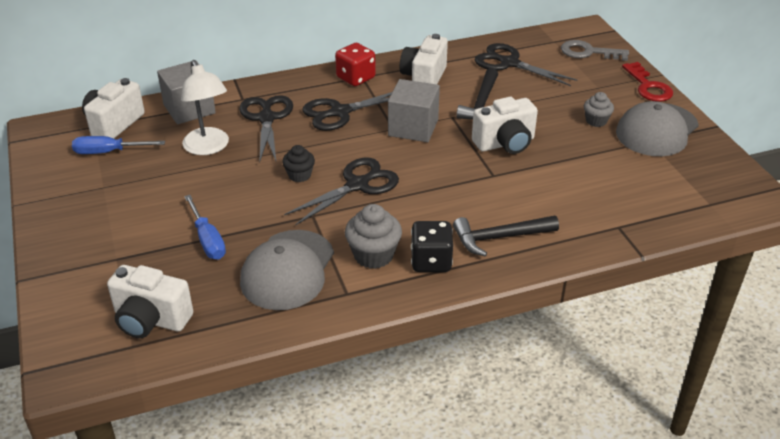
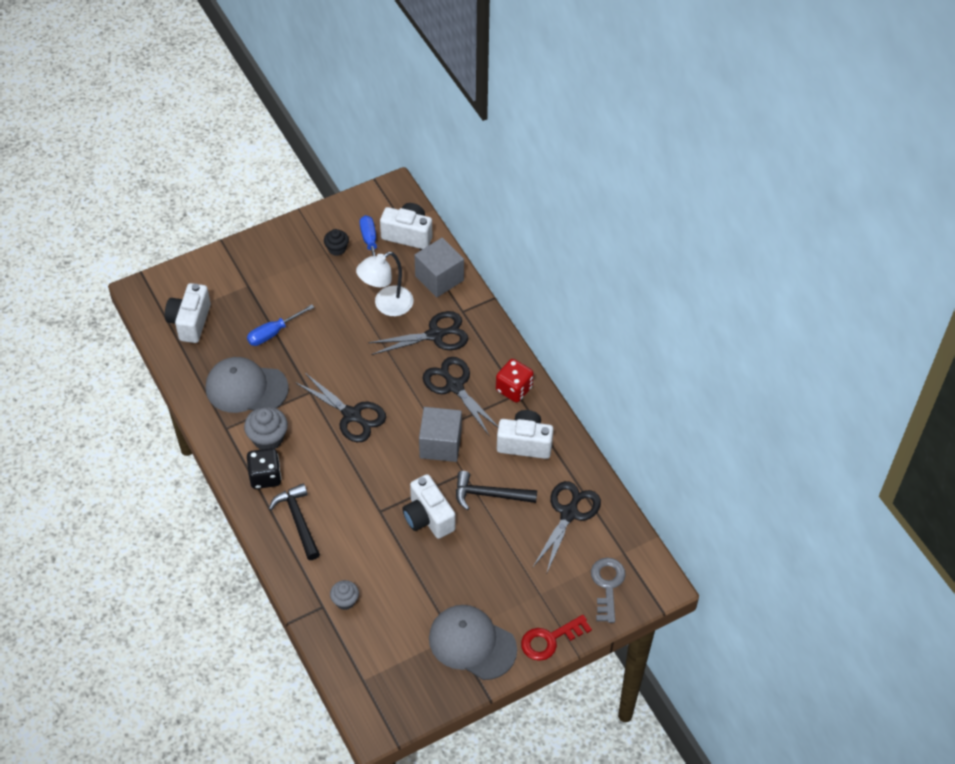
camera: 80 degrees right, 15 degrees up
black cupcake [282,145,315,182] -> black cupcake moved to [324,229,349,256]
grey cupcake [584,92,614,127] -> grey cupcake moved to [330,580,359,610]

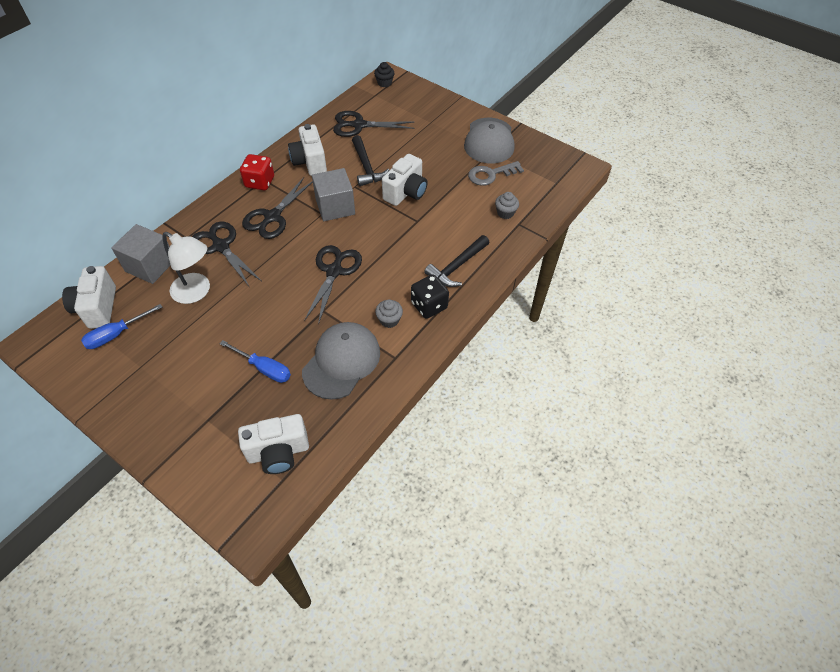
camera: 115 degrees left, 0 degrees up
grey cap [206,357,289,413] -> grey cap turned 135 degrees counterclockwise [302,322,380,400]
grey cupcake [244,407,288,449] -> grey cupcake [375,299,403,328], size x0.63
black cupcake [324,229,349,256] -> black cupcake moved to [374,62,394,87]
red key [521,615,592,661] -> none
grey key [591,558,626,623] -> grey key moved to [468,161,524,186]

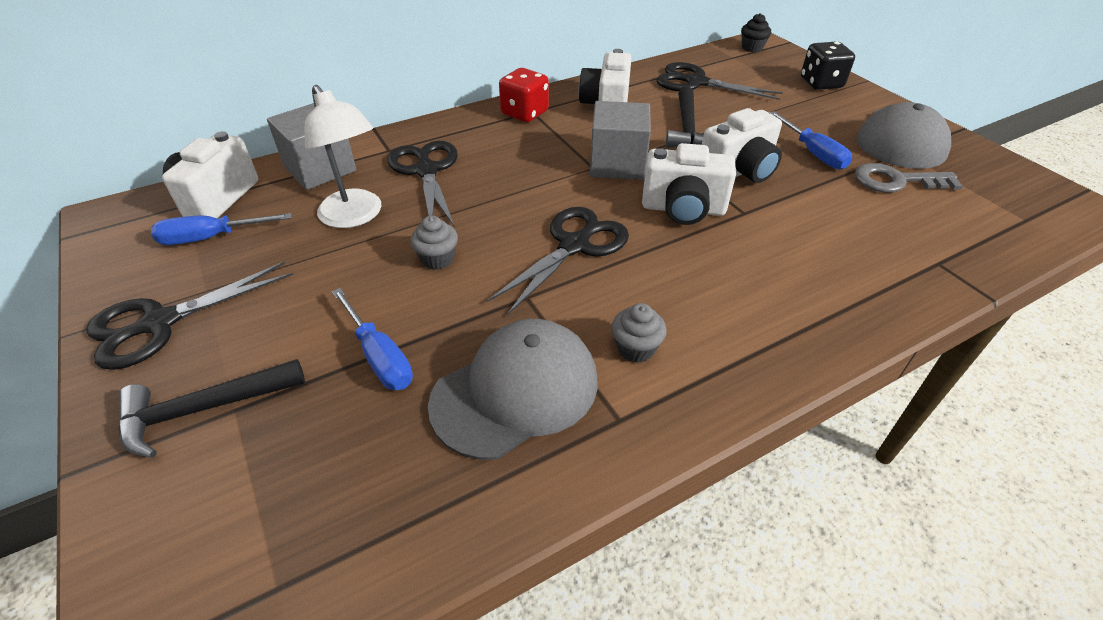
camera: 25 degrees right, 10 degrees down
white camera [238,414,309,474] -> white camera moved to [642,143,736,225]
black scissors [242,177,313,239] -> black scissors moved to [86,261,293,370]
black dice [411,274,449,319] -> black dice moved to [801,41,855,90]
black hammer [424,235,489,287] -> black hammer moved to [118,359,305,458]
grey cupcake [495,192,519,219] -> grey cupcake moved to [410,216,458,270]
none -> blue screwdriver [769,111,852,169]

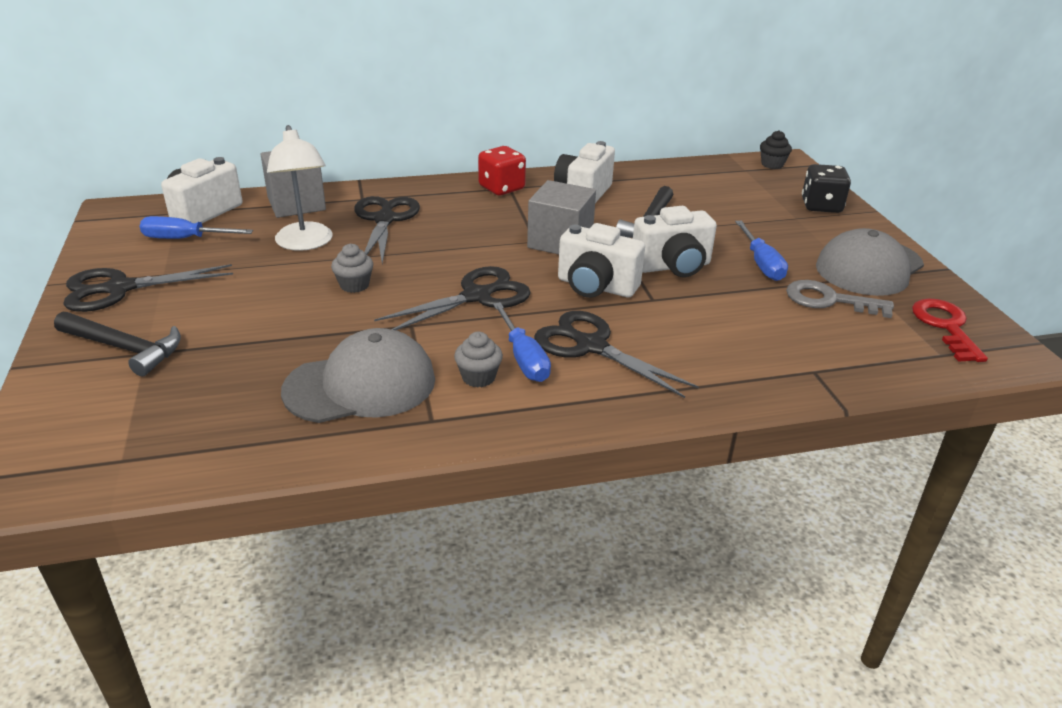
camera: 15 degrees right, 10 degrees down
black hammer [118,359,305,458] -> black hammer turned 150 degrees counterclockwise [54,312,181,377]
blue screwdriver [332,288,413,390] -> blue screwdriver moved to [493,302,551,382]
black scissors [656,62,783,100] -> black scissors moved to [534,311,699,398]
none -> red key [912,299,988,362]

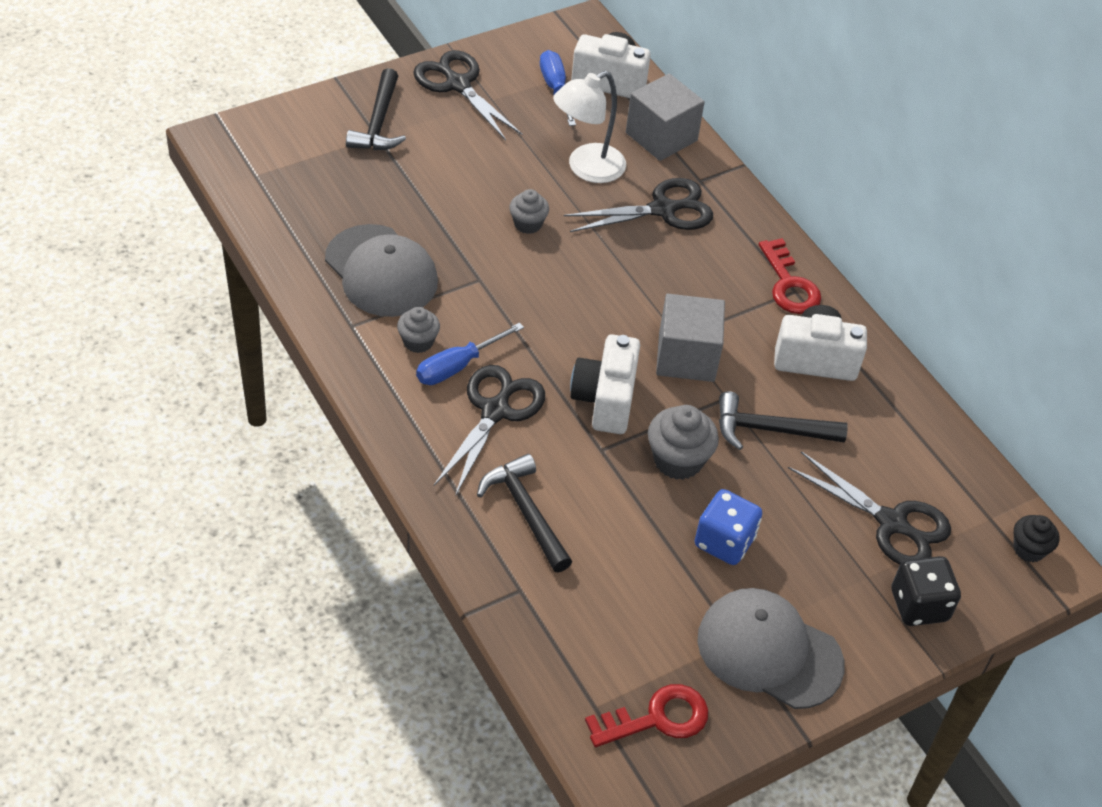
camera: 70 degrees right, 15 degrees up
black scissors [374,266,531,330] -> black scissors moved to [788,451,951,565]
red dice [478,146,526,195] -> red key [759,238,821,314]
white camera [633,206,717,277] -> grey cupcake [648,405,719,480]
blue screwdriver [735,221,788,281] -> blue dice [695,489,762,565]
grey key [786,280,894,318] -> none
none -> black hammer [477,454,572,572]

